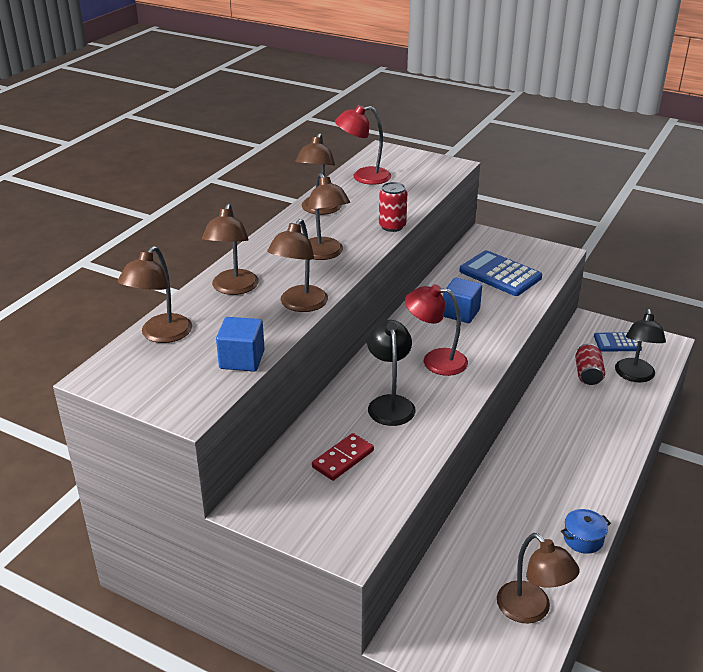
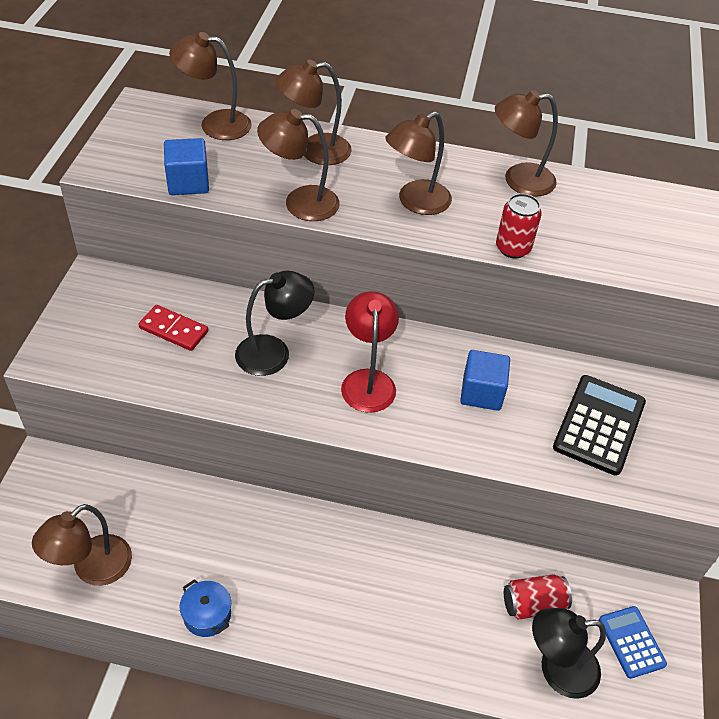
camera: 70 degrees right, 15 degrees up
red lamp [335,105,391,185] -> none
blue calculator [459,250,542,296] -> black calculator [553,375,646,476]

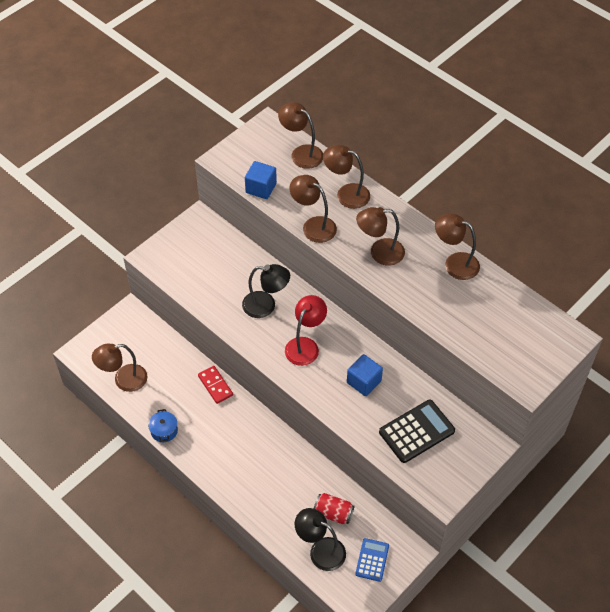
camera: 35 degrees right, 5 degrees up
red domino [138,305,208,351] -> red domino moved to [198,366,233,404]
red can [496,194,542,258] -> none

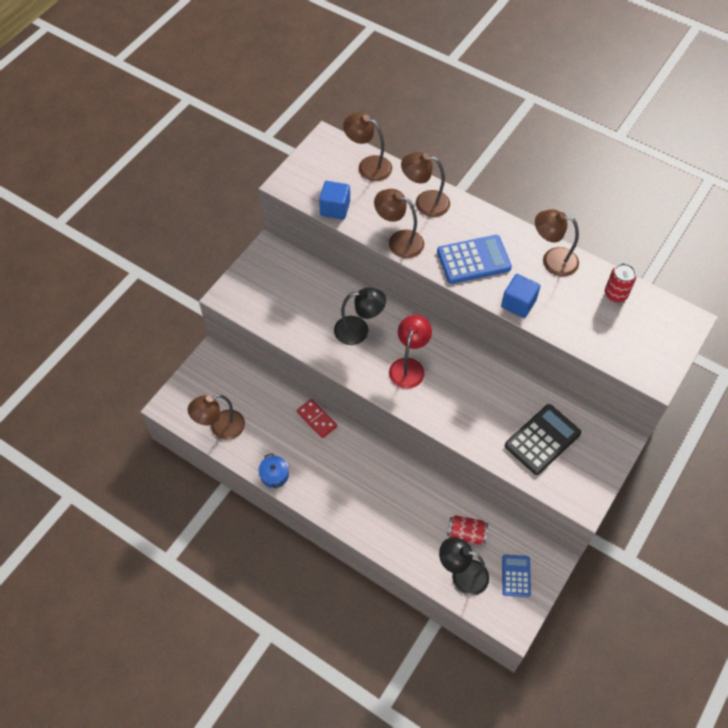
camera: 10 degrees left, 5 degrees up
blue cube [347,354,383,396] -> blue cube moved to [501,274,540,318]
brown lamp [356,207,405,266] -> blue calculator [437,235,512,284]
none -> red can [605,263,636,302]

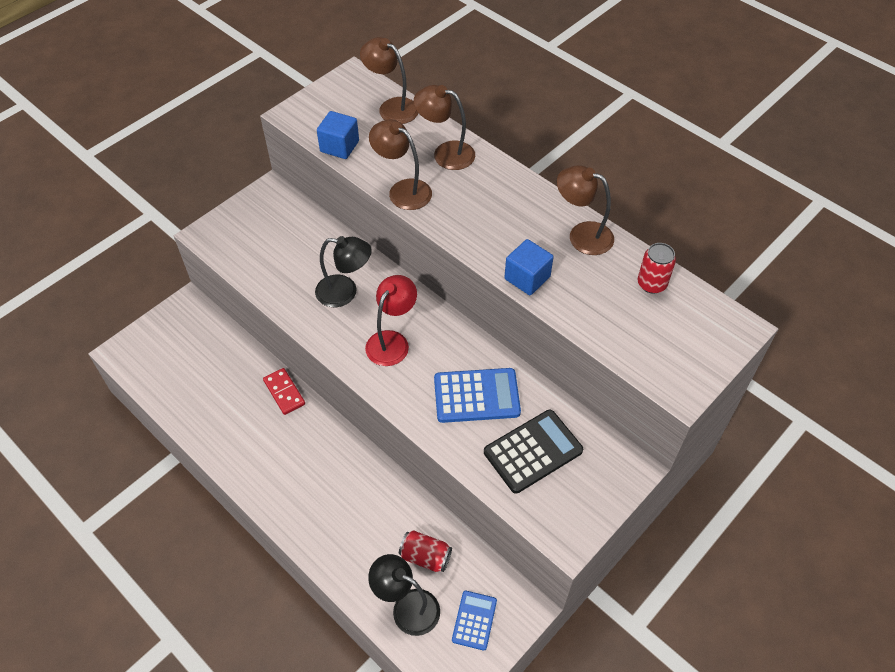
camera: 10 degrees right, 5 degrees down
brown lamp [188,394,245,440] -> none
blue pot [258,453,289,488] -> none
blue calculator [437,235,512,284] -> blue calculator moved to [434,368,521,423]

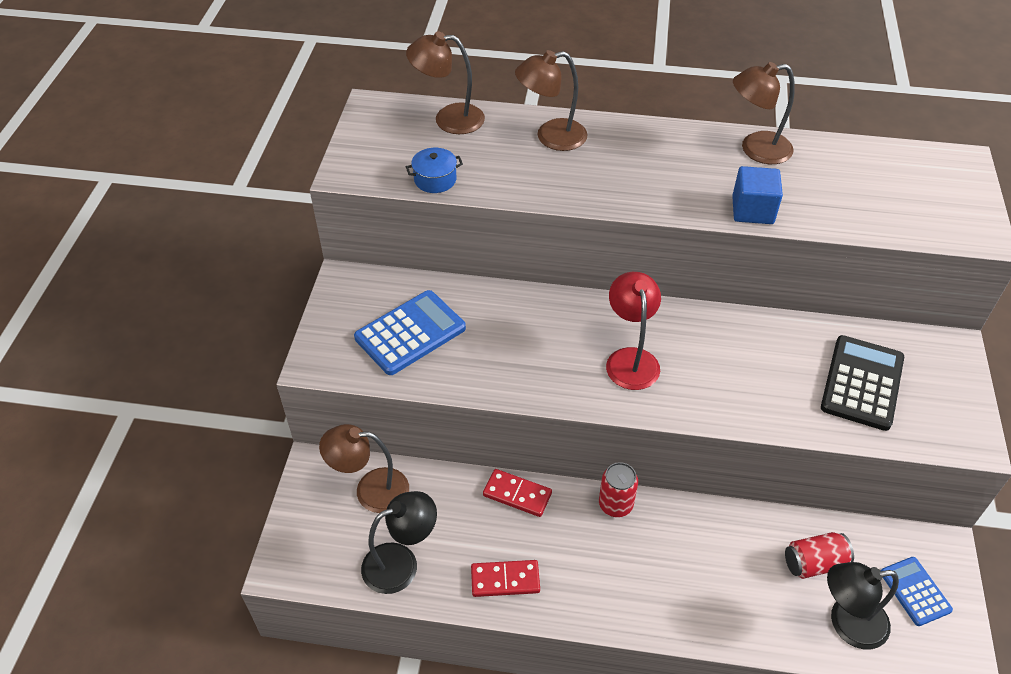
camera: 35 degrees left, 5 degrees down
black lamp [315,236,372,307] -> black lamp moved to [361,491,437,594]
blue cube [317,111,359,159] -> blue pot [406,148,463,193]
brown lamp [369,119,432,210] -> brown lamp moved to [319,424,409,513]
blue calculator [434,368,521,423] -> blue calculator moved to [354,290,466,375]
red can [638,243,676,294] -> red can moved to [599,462,638,517]
none -> red domino [471,560,540,597]

